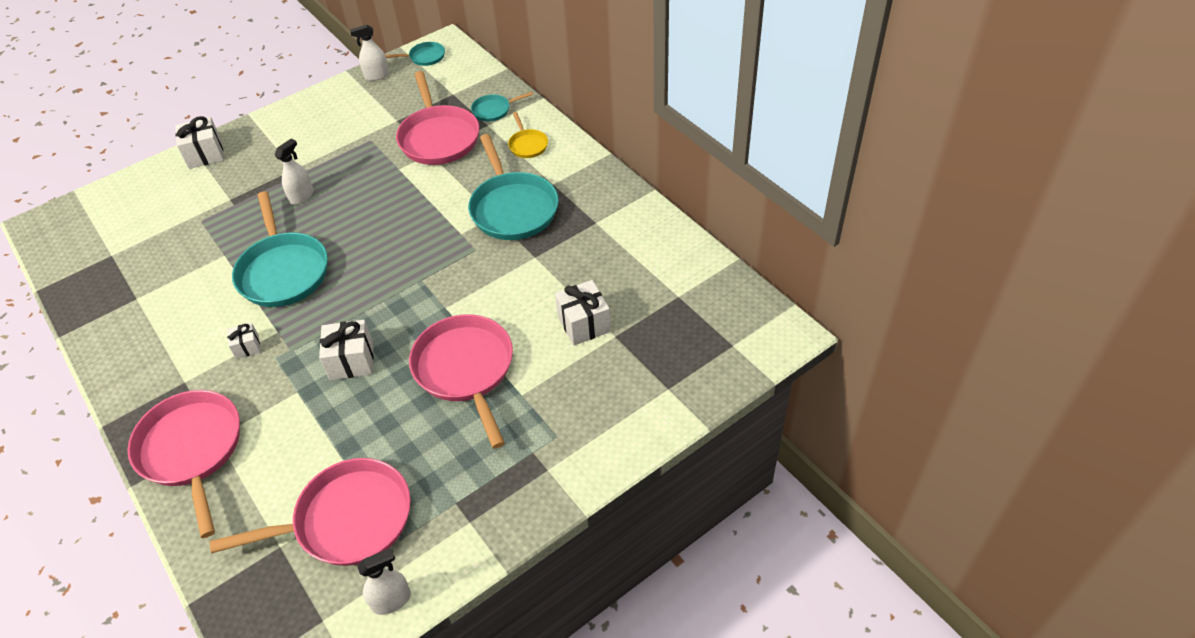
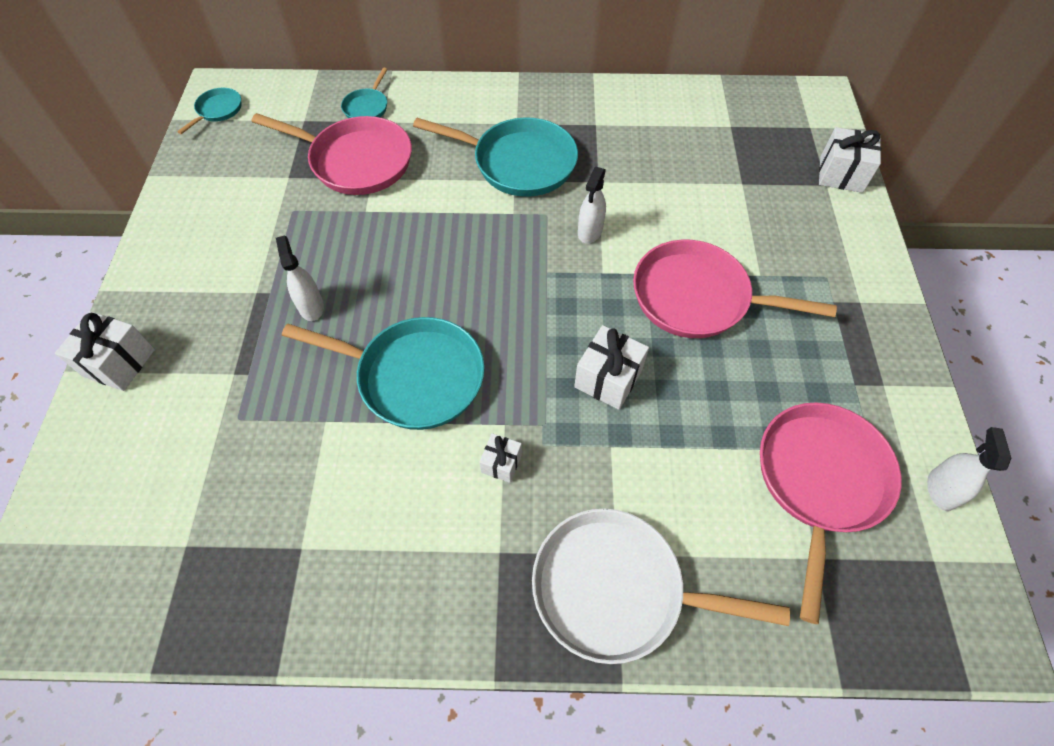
camera: 55 degrees left, 10 degrees up
pink pan [127,390,240,538] -> white pan [532,509,790,664]
white spray bottle [350,25,389,81] -> white spray bottle moved to [578,167,606,243]
yellow pan [508,112,548,158] -> none
white gift [555,280,611,345] -> white gift moved to [819,127,881,193]

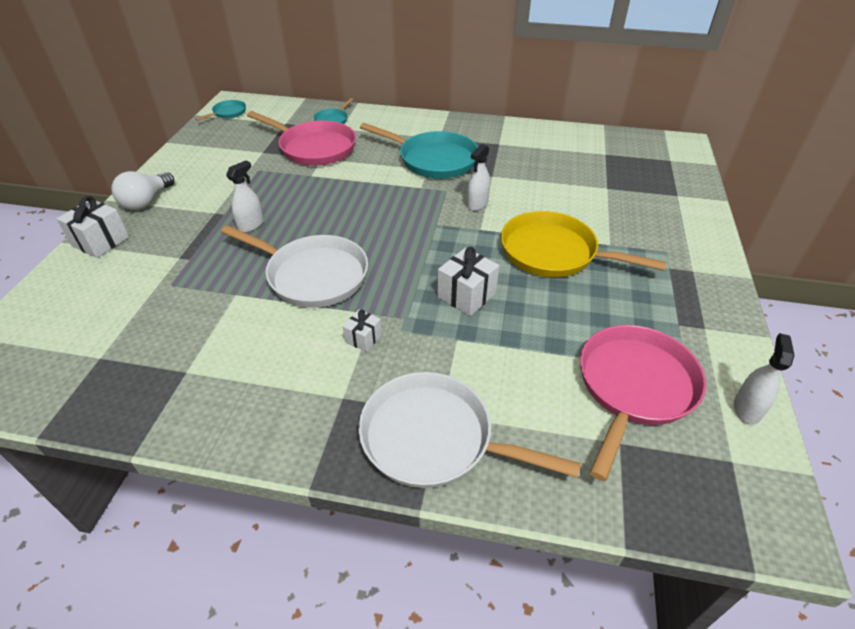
camera: 10 degrees right, 15 degrees down
white spray bottle [276,235,324,321] -> white spray bottle turned 45 degrees clockwise [226,160,264,233]
turquoise pan [282,317,485,430] -> white pan [221,225,368,308]
pink pan [633,240,837,338] -> yellow pan [501,211,667,277]
white gift [819,127,881,193] -> none
none -> white light bulb [111,171,174,210]

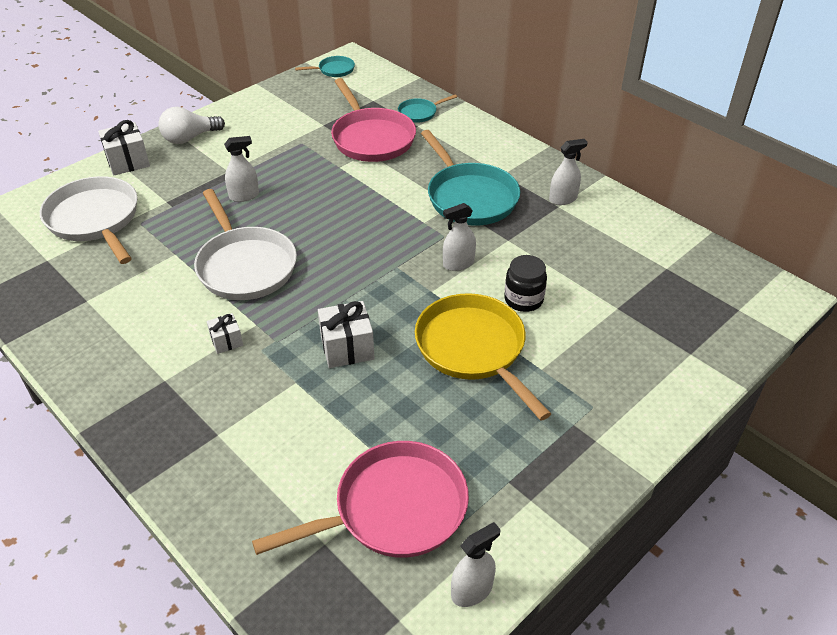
camera: 35 degrees right, 0 degrees up
white pan [359,372,581,488] -> white pan moved to [40,176,138,264]
none -> black jar [504,255,547,312]
none -> white spray bottle [549,139,588,205]

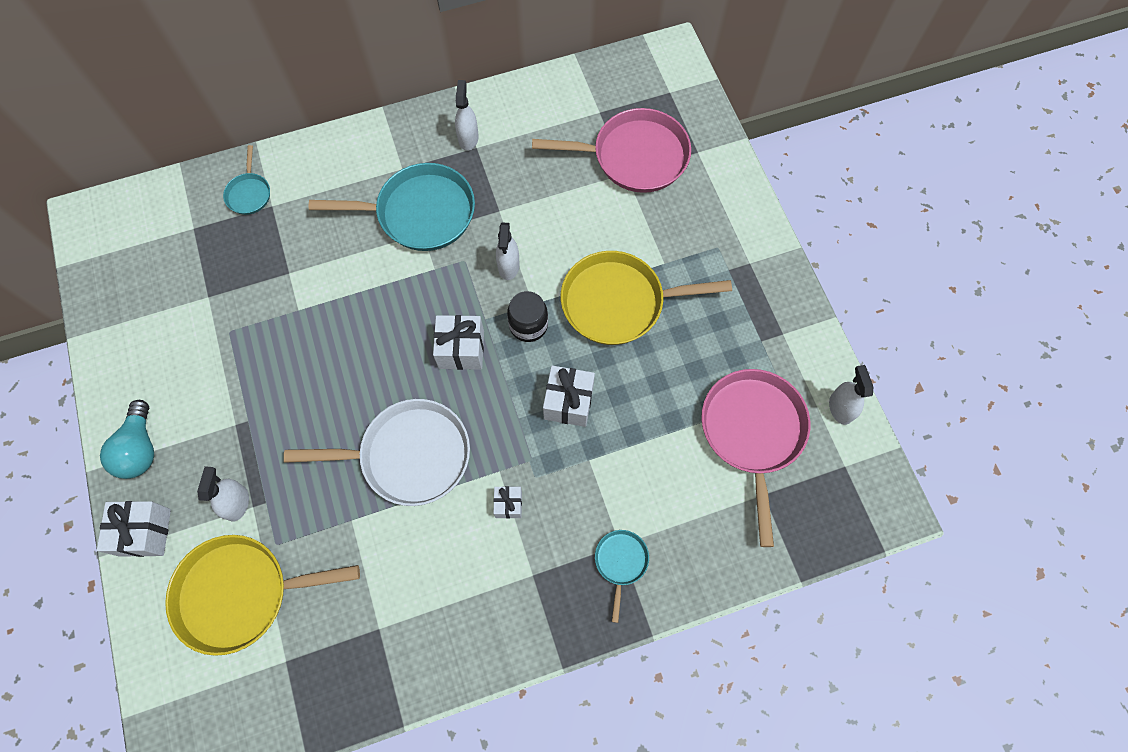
camera: 65 degrees left, 25 degrees up
white pan [40,176,138,264] -> yellow pan [165,535,360,656]
white light bulb [158,107,225,144] -> turquoise light bulb [100,400,154,479]
white spray bottle [224,136,259,202] -> white spray bottle moved to [197,466,249,522]
turquoise pan [295,56,355,77] -> turquoise pan moved to [595,530,649,623]
pink pan [331,78,416,162] -> pink pan moved to [532,108,691,193]
black jar [504,255,547,312] -> black jar moved to [507,291,548,342]
none -> white gift [433,315,484,370]

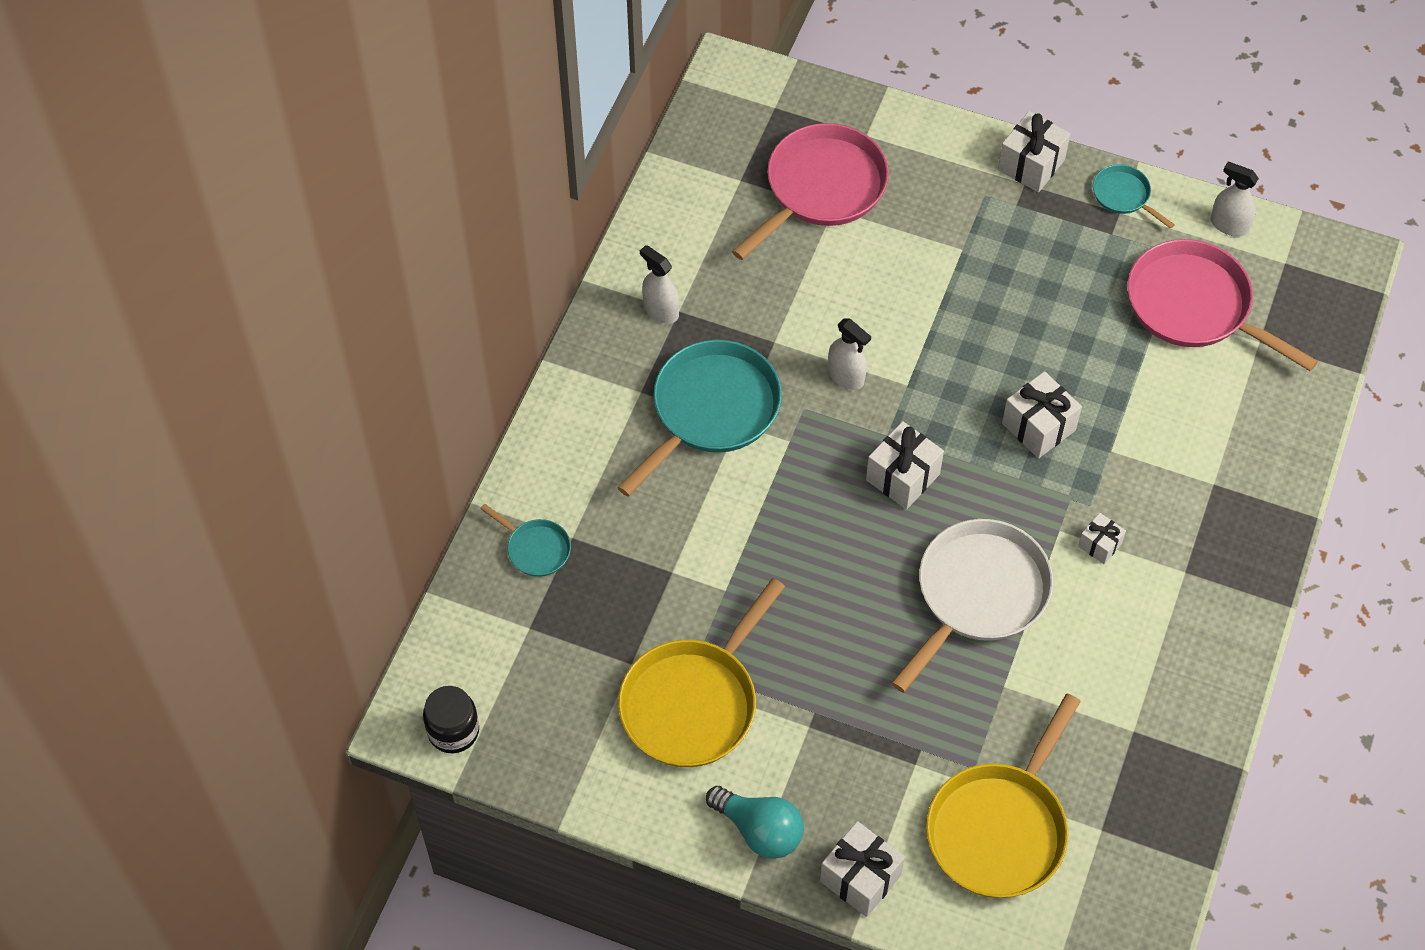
camera: 50 degrees left, 10 degrees down
white spray bottle [197,466,249,522] -> none
black jar [507,291,548,342] -> black jar moved to [423,686,479,753]
yellow pan [561,251,732,345] -> yellow pan moved to [618,578,785,767]
turquoise pan [595,530,649,623] -> turquoise pan moved to [1093,164,1175,229]
none -> white gift [998,111,1070,192]

